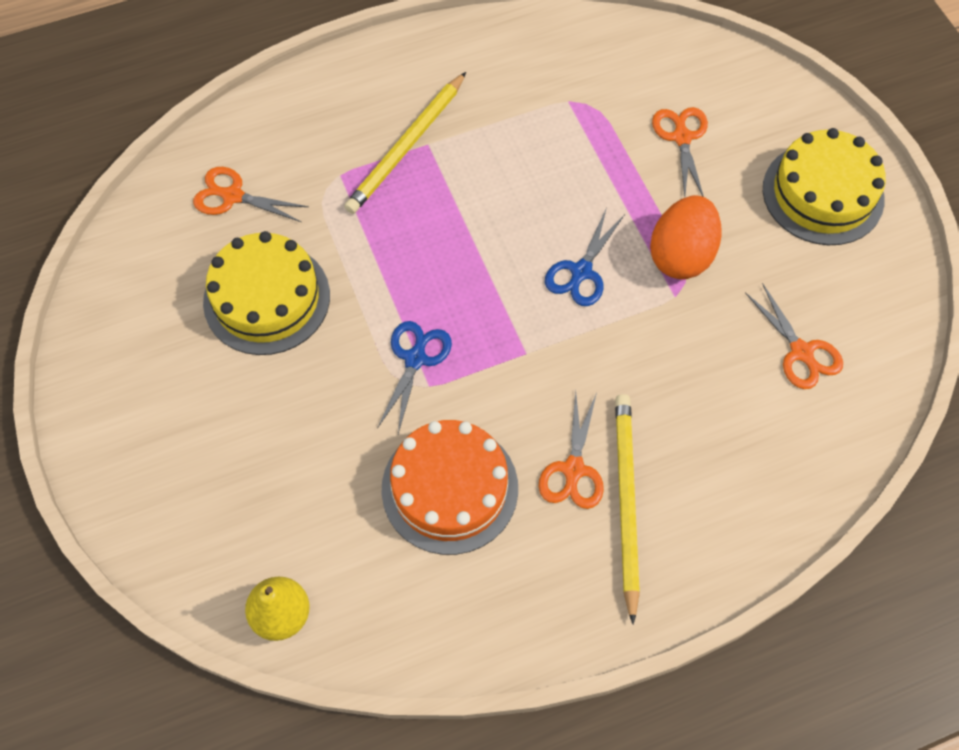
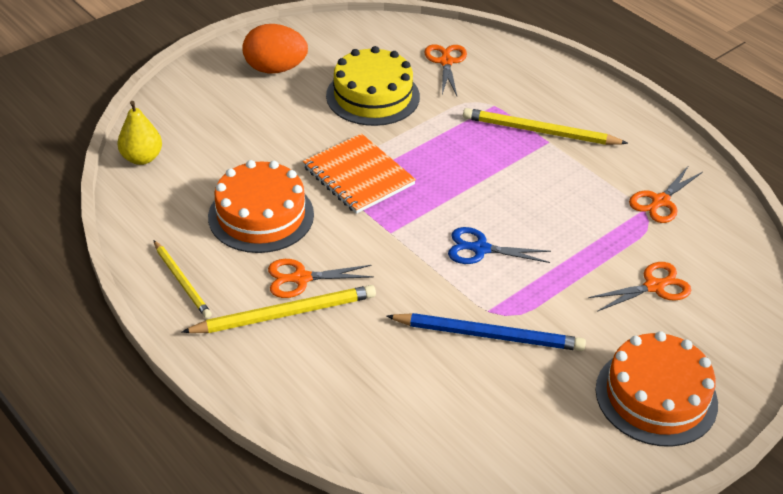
camera: 70 degrees right, 20 degrees down
blue scissors [377,321,452,434] -> orange notebook [303,133,416,214]
orange egg [650,195,722,279] -> orange egg moved to [242,24,308,73]
orange scissors [745,283,843,389] -> orange scissors moved to [629,165,703,223]
yellow cake [763,128,886,245] -> orange cake [596,331,718,447]
none -> yellow pencil [153,240,212,318]
none -> blue pencil [386,313,586,351]

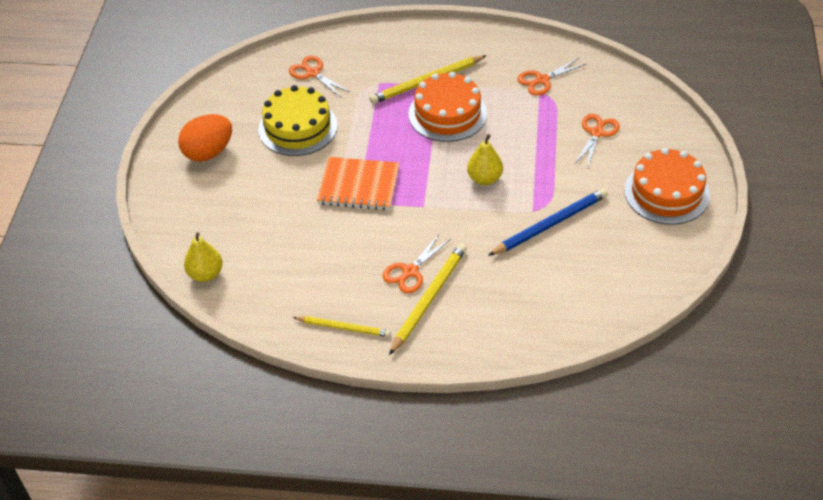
camera: 40 degrees left, 5 degrees up
orange cake [208,160,314,253] -> orange cake moved to [408,72,487,142]
blue scissors [448,227,551,264] -> yellow pear [467,134,503,185]
orange scissors [629,165,703,223] -> orange scissors turned 60 degrees clockwise [517,58,586,96]

